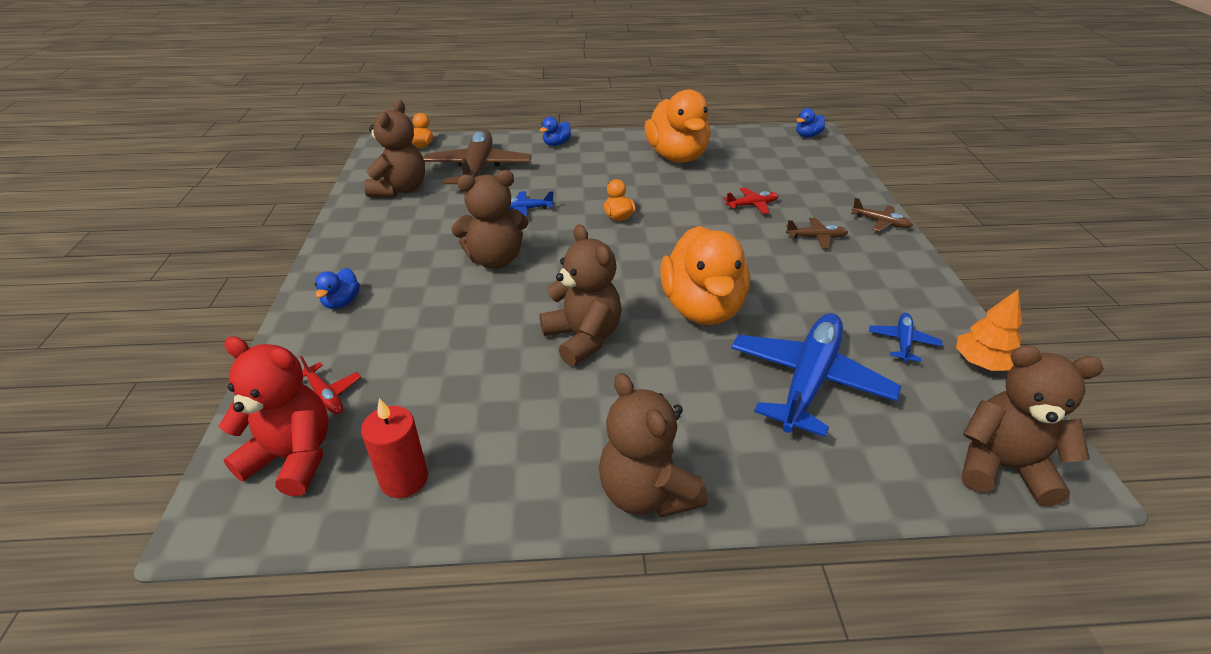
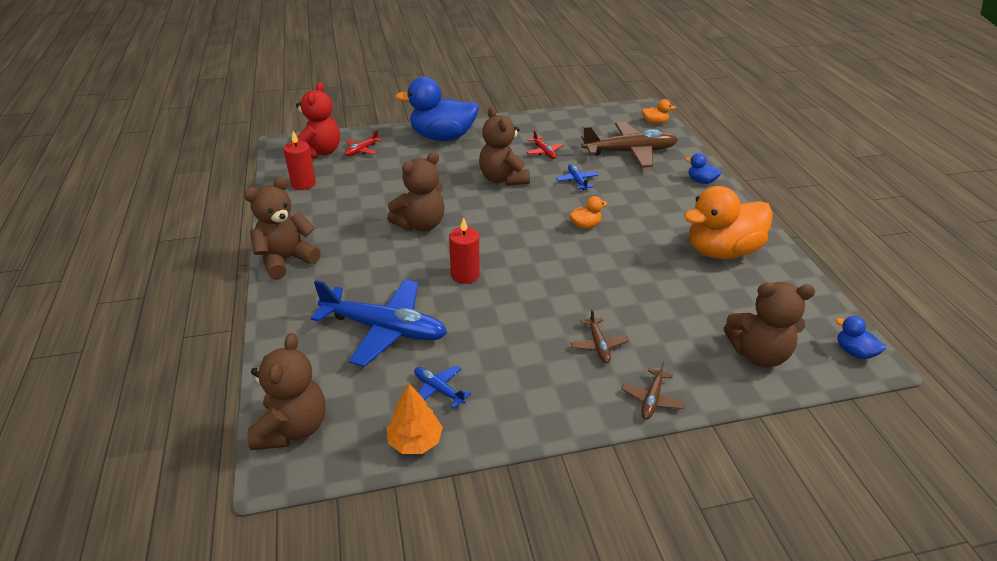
camera: 80 degrees right, 0 degrees up
blue duck [315,268,360,309] -> blue duck [395,77,479,141], size x2.35
brown teddy bear [364,100,425,197] -> brown teddy bear moved to [724,282,815,368]
orange duck [660,226,750,325] -> red candle [449,217,480,284]
red plane [724,187,779,214] -> red plane moved to [526,130,564,159]
blue plane [869,313,942,362] -> blue plane turned 150 degrees counterclockwise [414,365,471,408]

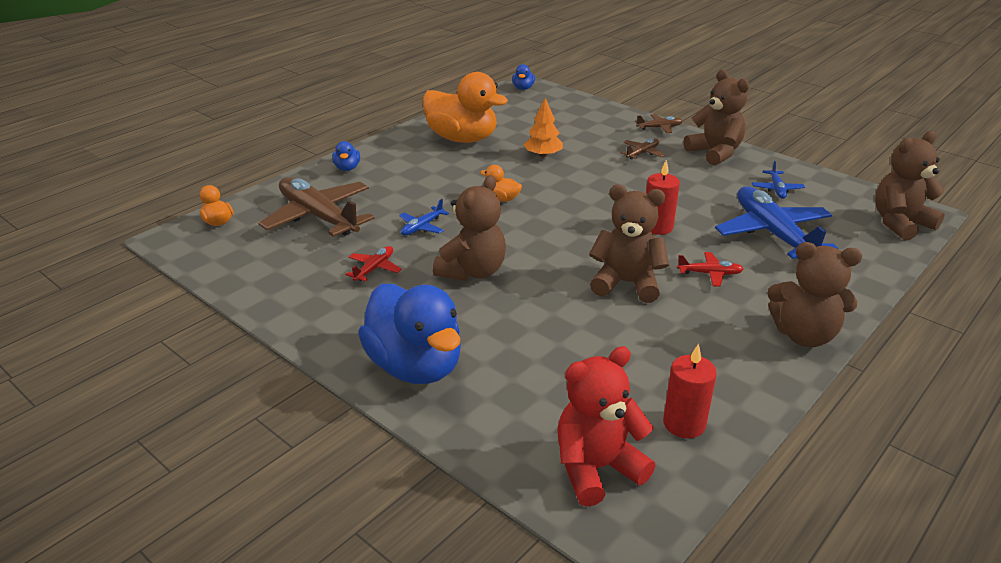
camera: 125 degrees left, 5 degrees down
red plane [345,130,383,156] -> red plane moved to [677,252,744,287]
orange tree [387,384,443,454] -> orange tree moved to [524,98,563,157]
brown teddy bear [724,282,815,368] -> brown teddy bear moved to [684,70,749,165]

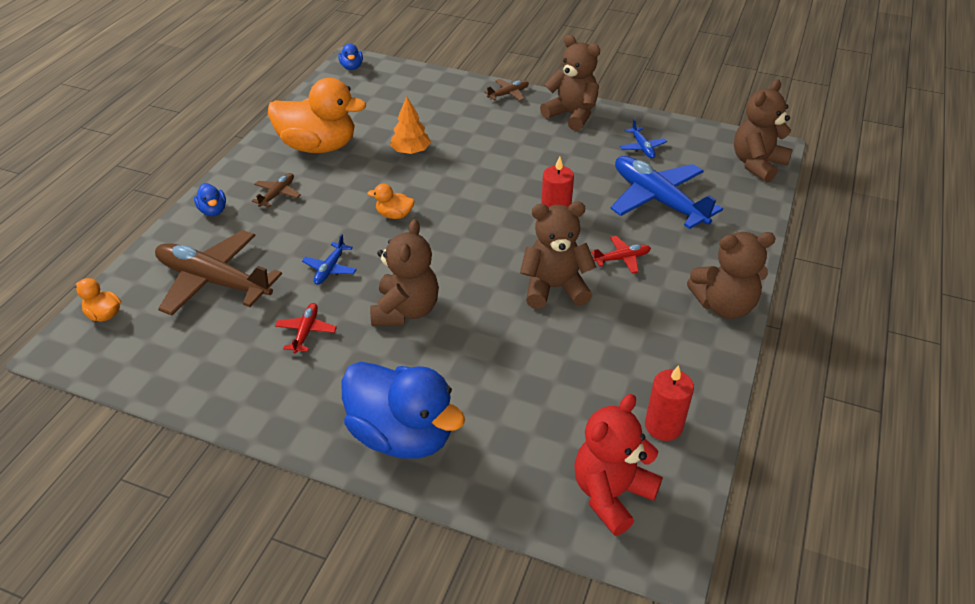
camera: 20 degrees left, 10 degrees up
brown plane [620,138,665,160] -> brown plane moved to [252,173,301,207]

